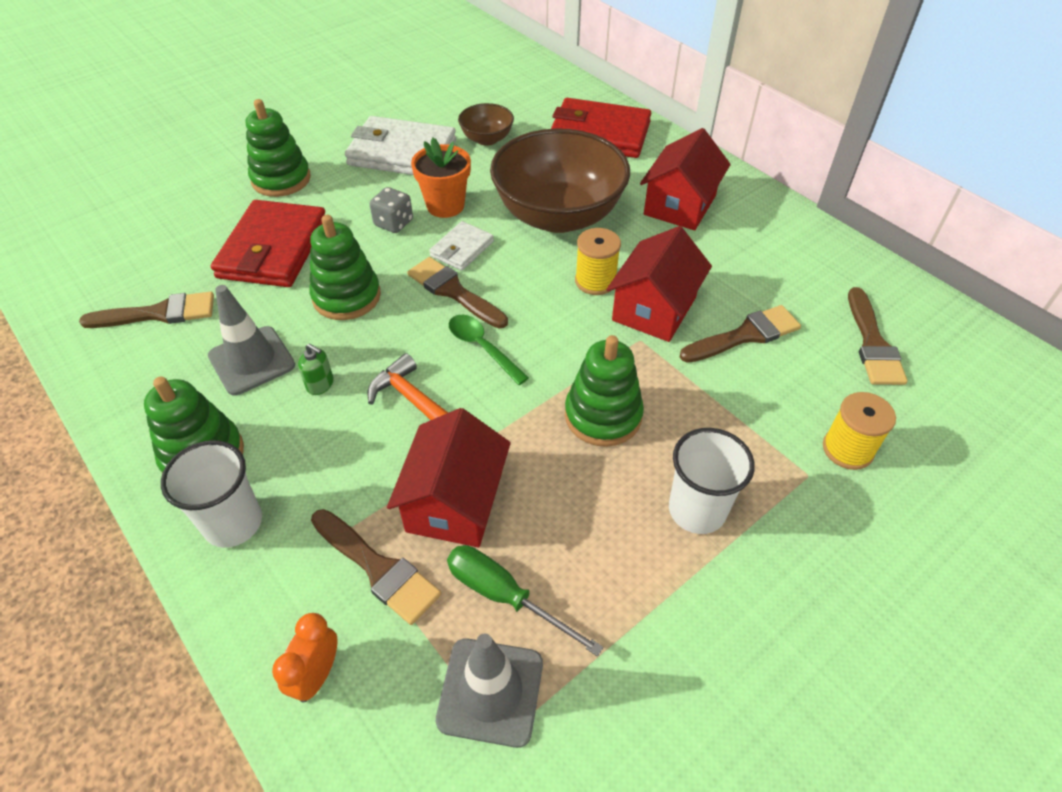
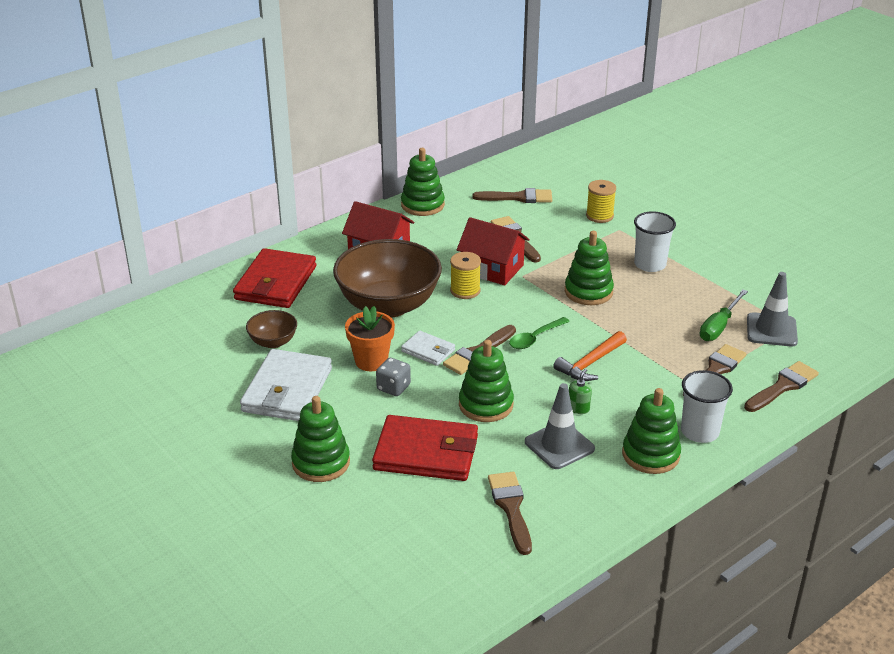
camera: 90 degrees left, 15 degrees down
orange clock [272,613,338,702] -> brown brush [744,361,819,412]
red house [387,408,511,547] -> none
none -> green stacking toy [401,148,445,216]

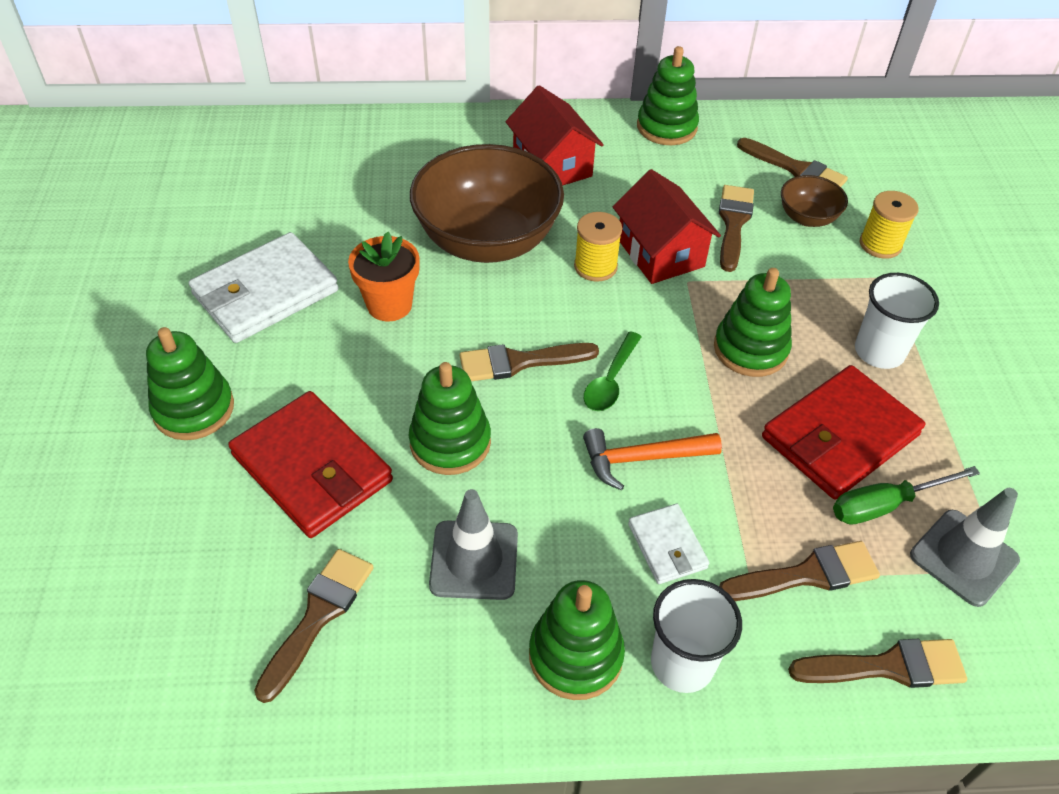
camera: 35 degrees right, 15 degrees up
red wallet [233,248,317,308] -> red wallet moved to [762,365,925,499]
brown bowl [246,310,297,348] -> brown bowl moved to [781,175,848,227]
grey dice [376,358,411,396] -> none
white wallet [401,330,455,366] -> white wallet moved to [628,504,710,584]
green spoon [509,317,570,349] -> green spoon turned 60 degrees counterclockwise [584,331,642,411]
green soap dispenser [569,369,592,414] -> none

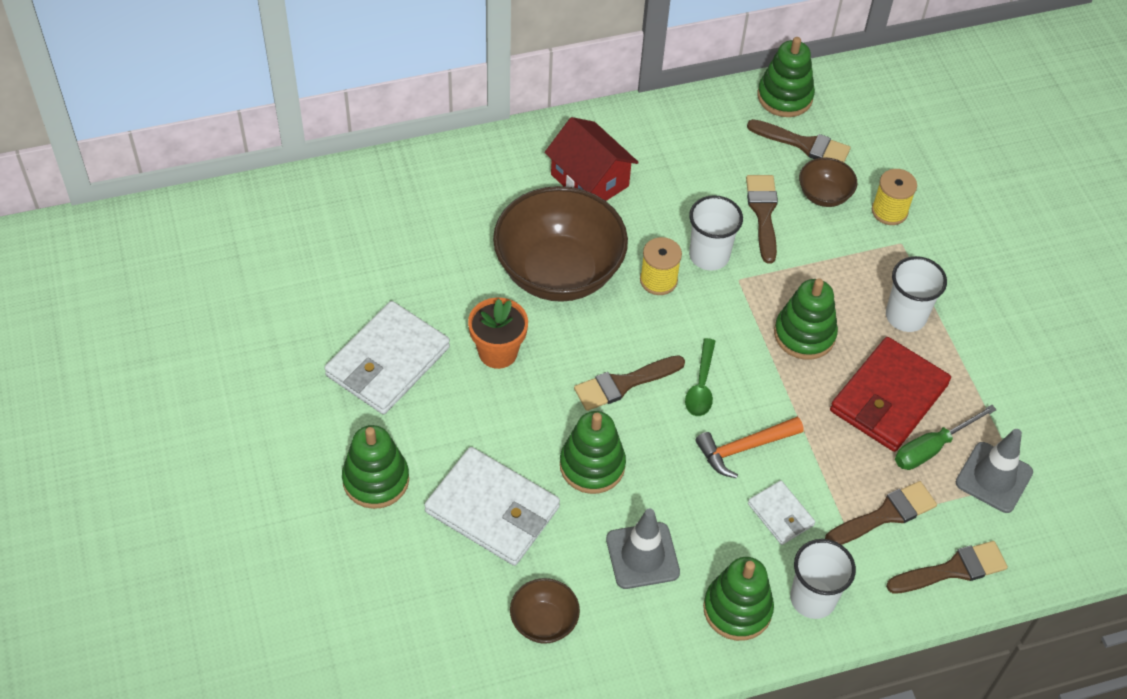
camera: 15 degrees left, 5 degrees up
red wallet [228,391,393,538] -> white wallet [424,447,560,566]
brown brush [254,549,374,703] -> brown bowl [510,578,580,644]
red house [613,169,721,284] -> white cup [689,195,743,271]
green stacking toy [637,46,699,145] -> green stacking toy moved to [757,37,815,117]

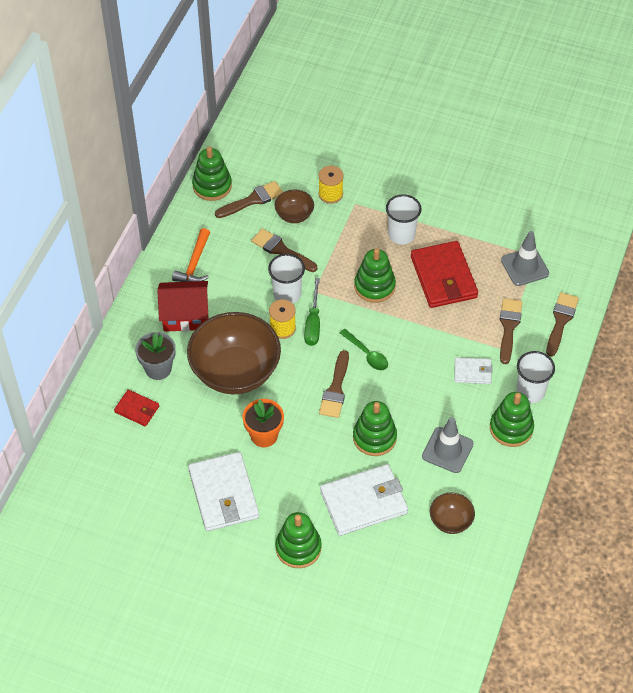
camera: 50 degrees left, 0 degrees up
orange hammer [695,417,804,478] -> orange hammer moved to [172,228,210,282]
green screwdriver [895,405,997,470] -> green screwdriver moved to [304,278,320,346]
none -> red wallet [114,390,159,426]
none -> grey flower pot [135,332,176,380]

